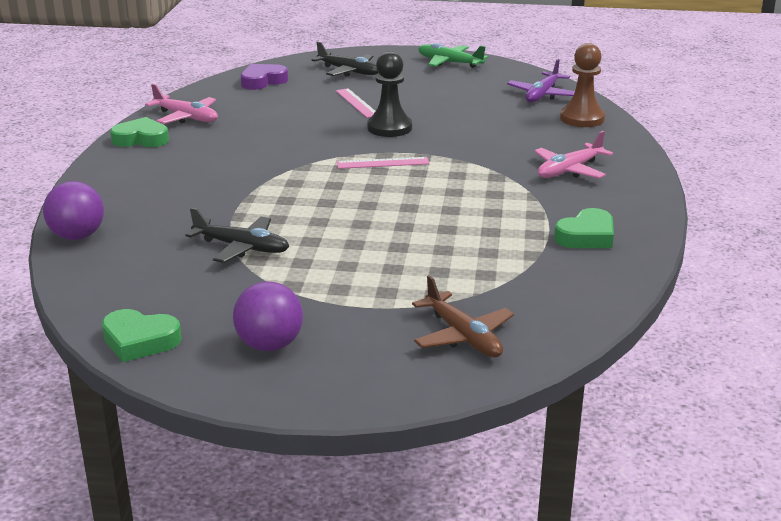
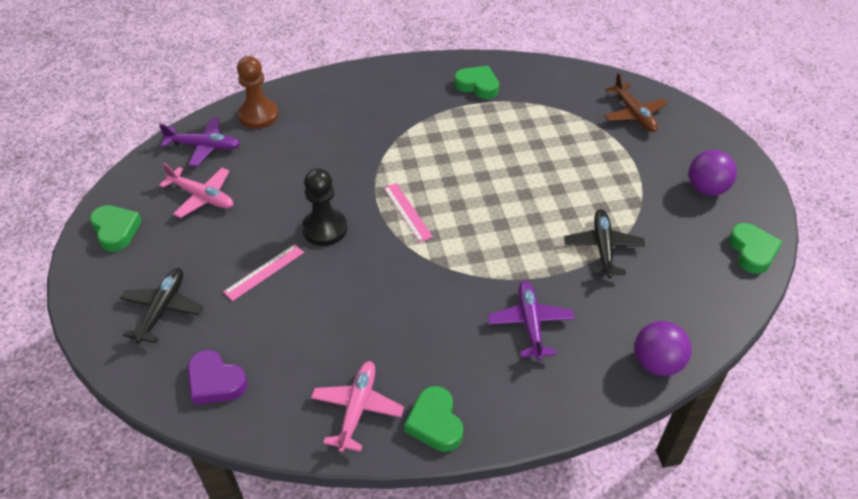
camera: 110 degrees left, 20 degrees up
brown plane [412,275,514,357] -> brown plane turned 120 degrees clockwise [604,73,668,132]
green plane [418,43,488,68] -> green heart [90,205,142,252]
pink plane [534,131,613,178] -> pink plane moved to [159,163,233,218]
none -> purple plane [488,281,575,360]

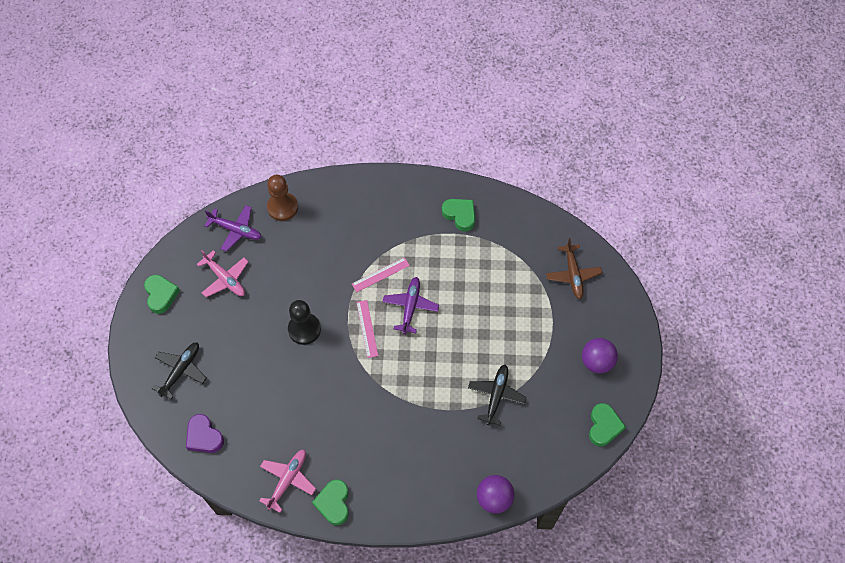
camera: 15 degrees right, 15 degrees up
pink ruler [223,244,304,301] -> pink ruler moved to [352,257,410,292]
purple plane [488,281,575,360] -> purple plane moved to [383,277,439,334]

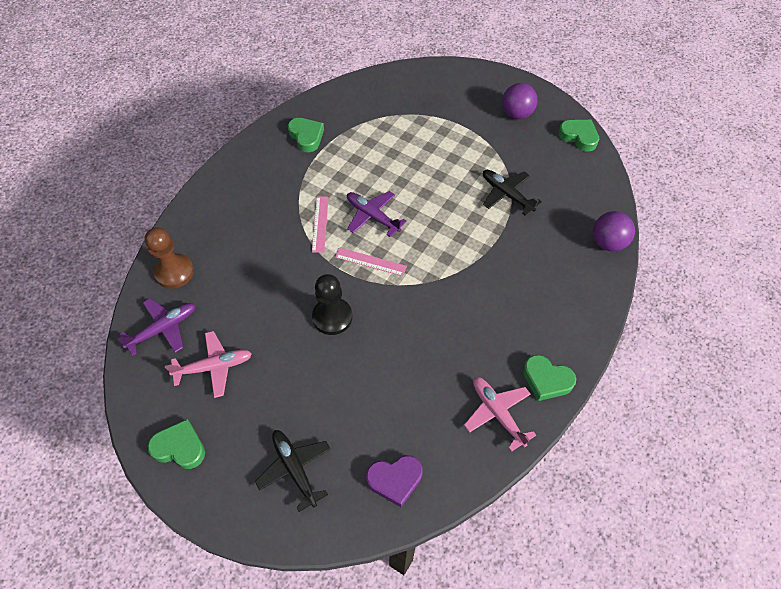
camera: 60 degrees left, 5 degrees down
green heart [442,199,475,232] -> green heart turned 75 degrees clockwise [288,118,324,152]
brown plane [546,238,602,299] -> none

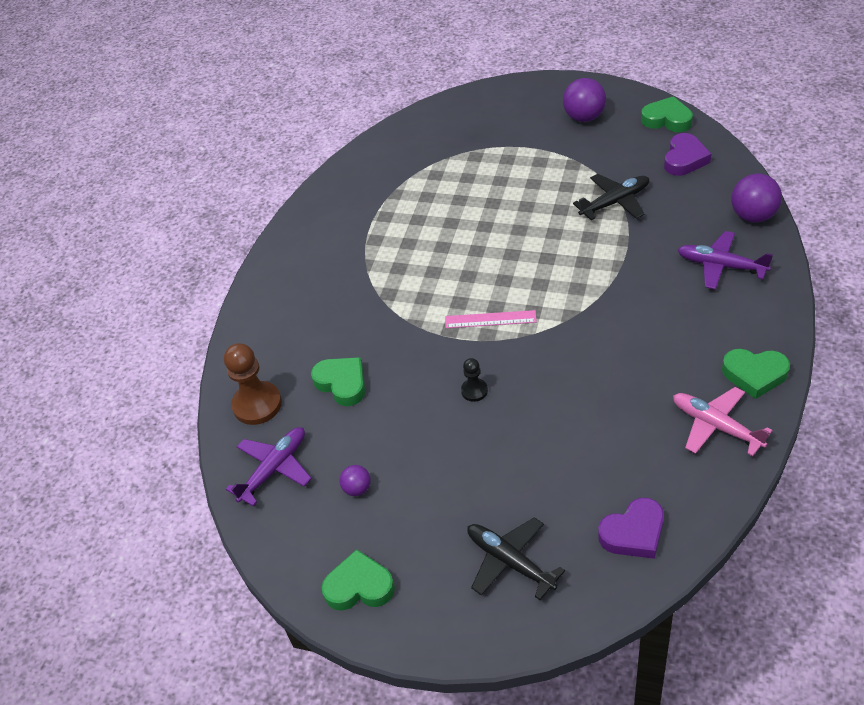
camera: 10 degrees left, 10 degrees down
pink plane [165,331,252,398] -> purple ball [340,465,371,496]
green heart [288,118,324,152] -> green heart moved to [311,357,365,406]
pink ruler [312,197,329,253] -> none
black pawn [312,274,352,335] -> black pawn [461,358,488,402], size x0.53
purple plane [347,191,407,237] -> purple plane moved to [678,231,773,290]
black plane [483,170,542,215] -> black plane turned 120 degrees clockwise [573,174,649,220]
none -> purple heart [664,133,711,176]

